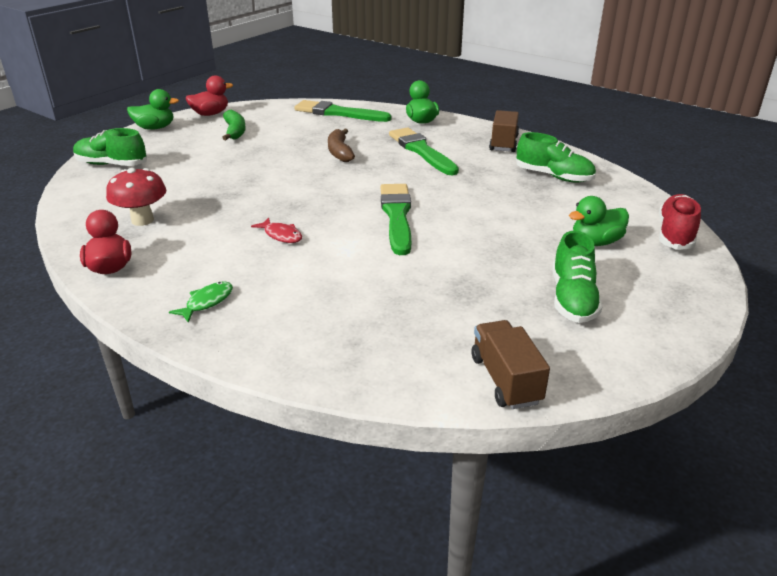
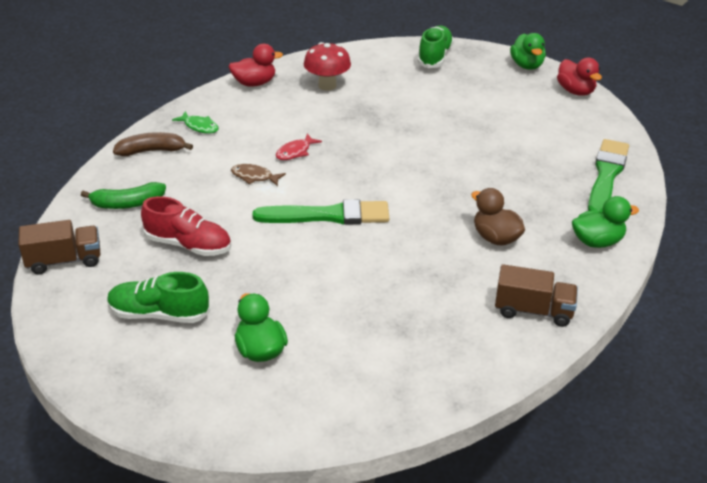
camera: 90 degrees right, 5 degrees up
green banana [222,109,246,140] -> green banana moved to [81,182,166,209]
brown banana [328,129,355,162] -> brown banana moved to [113,132,193,156]
green brush [389,127,459,175] -> brown duck [471,188,525,246]
green shoe [516,132,596,183] -> none
red shoe [659,194,701,250] -> red shoe moved to [141,196,231,256]
none -> brown fish [231,164,286,186]

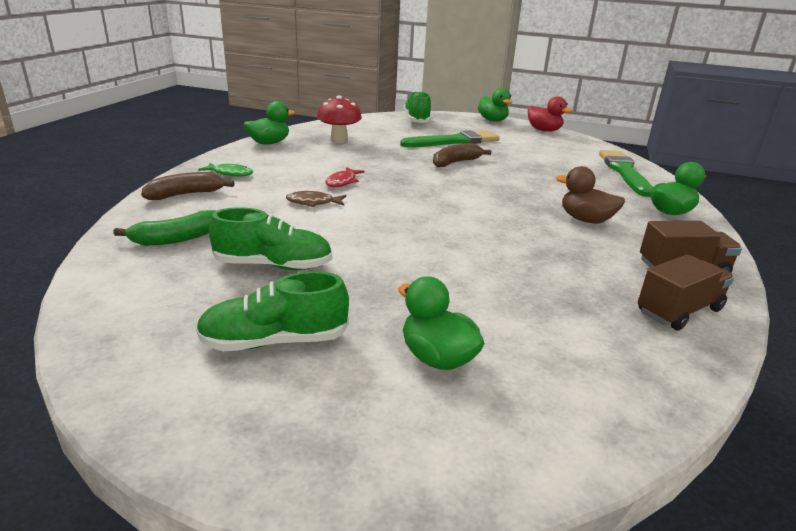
camera: 20 degrees left, 10 degrees down
brown truck [18,220,100,274] -> brown truck moved to [638,254,734,330]
red shoe [141,196,231,256] -> green shoe [209,207,332,270]
red duck [228,44,283,87] -> green duck [244,101,295,145]
green brush [253,199,389,225] -> green brush moved to [400,130,500,147]
none -> brown banana [433,143,491,167]

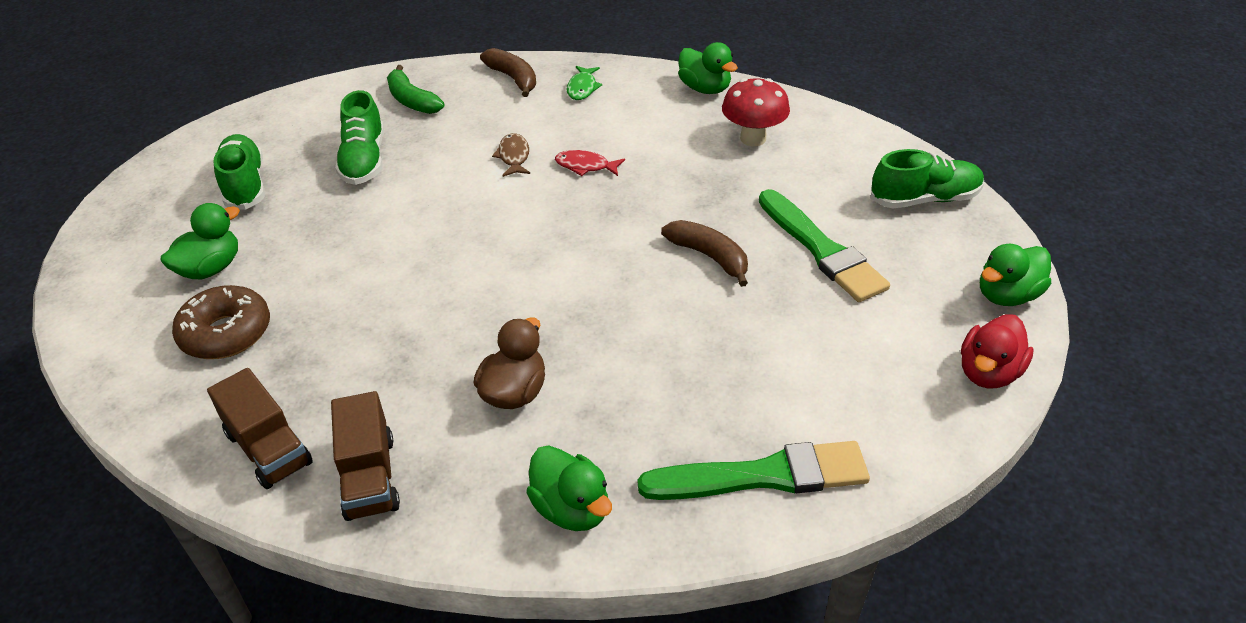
camera: 85 degrees right, 15 degrees up
none -> brown donut [172,285,270,359]

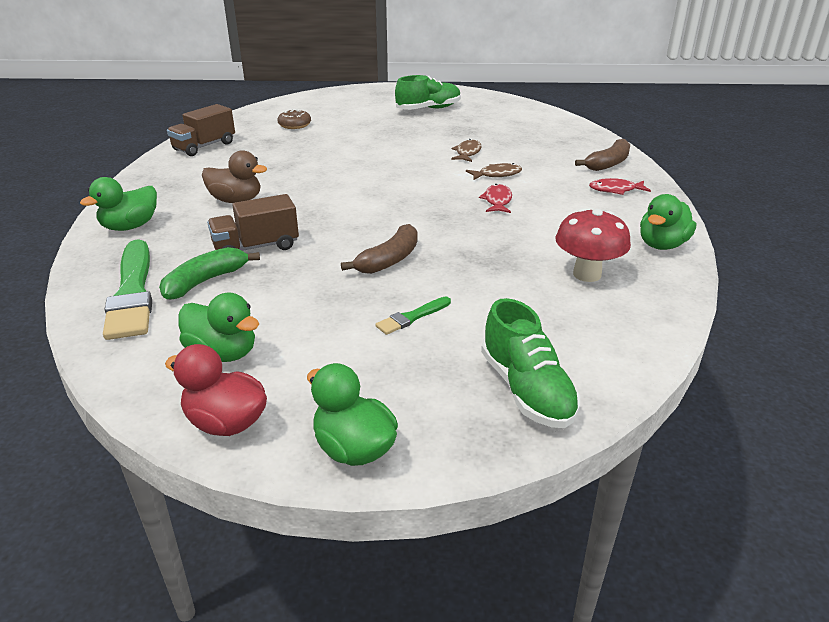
camera: 80 degrees right, 10 degrees down
green duck [160,203,240,279] -> green duck moved to [179,293,259,362]
brown donut [172,285,270,359] -> brown donut [277,109,311,129], size x0.63
brown truck [331,391,400,521] -> brown truck moved to [207,194,299,251]
green shoe [335,90,384,185] -> none
green banana [387,65,444,114] -> green banana moved to [159,247,260,300]
green fish [567,66,602,100] -> red fish [589,178,651,195]
green brush [759,189,890,302] -> green brush [375,296,451,335], size x0.47
none -> brown fish [451,139,482,162]

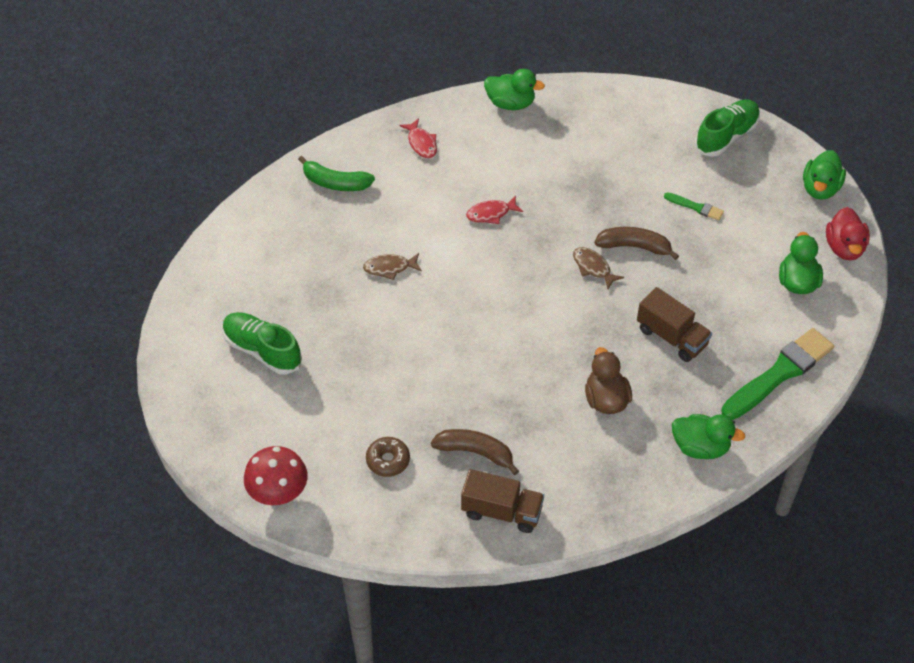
camera: 115 degrees left, 20 degrees up
green banana [159,247,260,300] -> green banana moved to [298,156,375,191]
brown fish [466,163,522,180] -> brown fish moved to [573,247,624,289]
red mushroom [555,208,631,282] -> red mushroom moved to [244,446,308,505]
brown banana [575,139,630,171] -> brown banana moved to [431,429,519,475]

